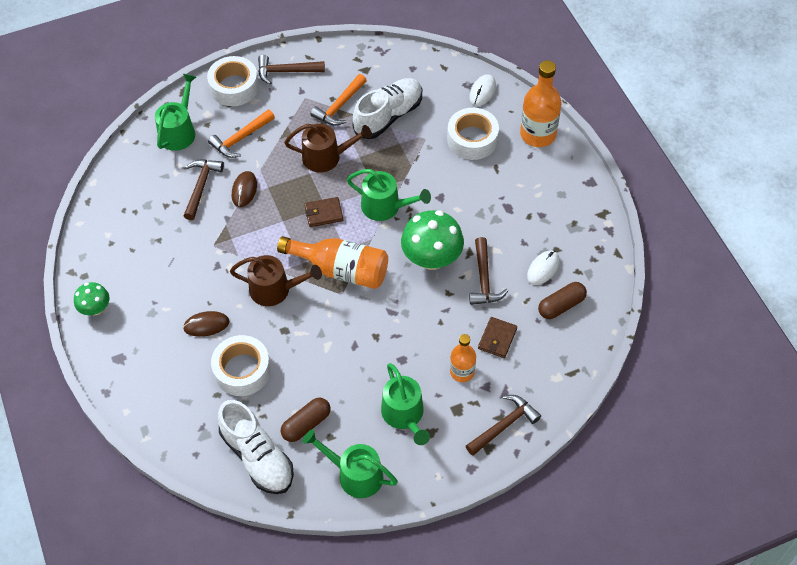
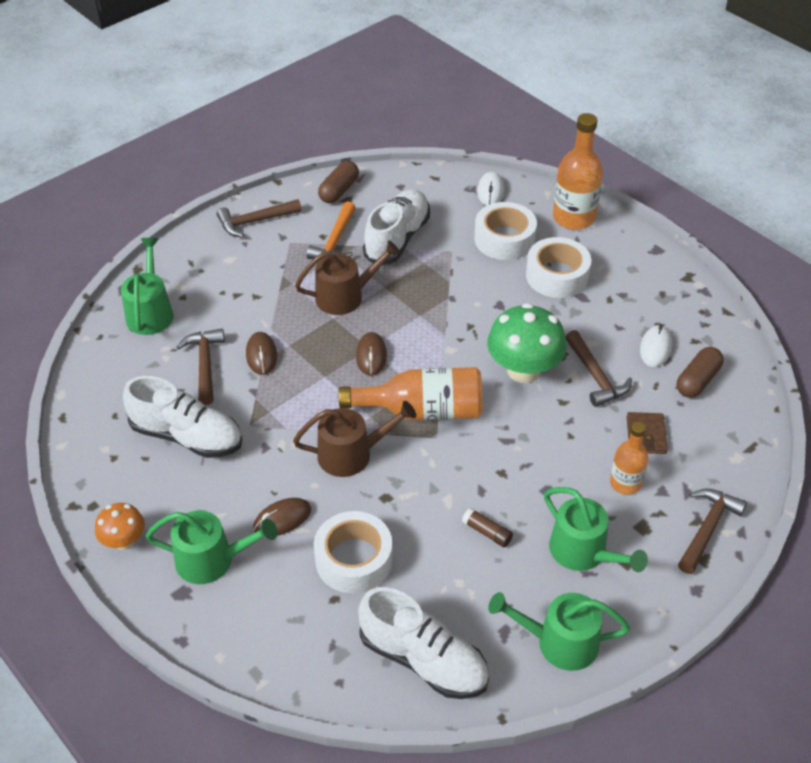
camera: 20 degrees left, 10 degrees down
green mushroom [74,282,109,315] -> orange mushroom [95,503,145,550]
white tape [207,56,259,106] -> white tape moved to [526,237,591,298]
orange hammer [208,110,275,158] -> none
brown capsule [281,397,331,442] -> brown capsule moved to [318,161,359,203]
brown wallet [304,197,343,227] -> brown mouse [356,332,387,376]
green watering can [347,169,431,221] -> green watering can moved to [146,510,278,584]
none -> white shoe [123,376,242,458]
none -> brown glue stick [462,508,513,547]

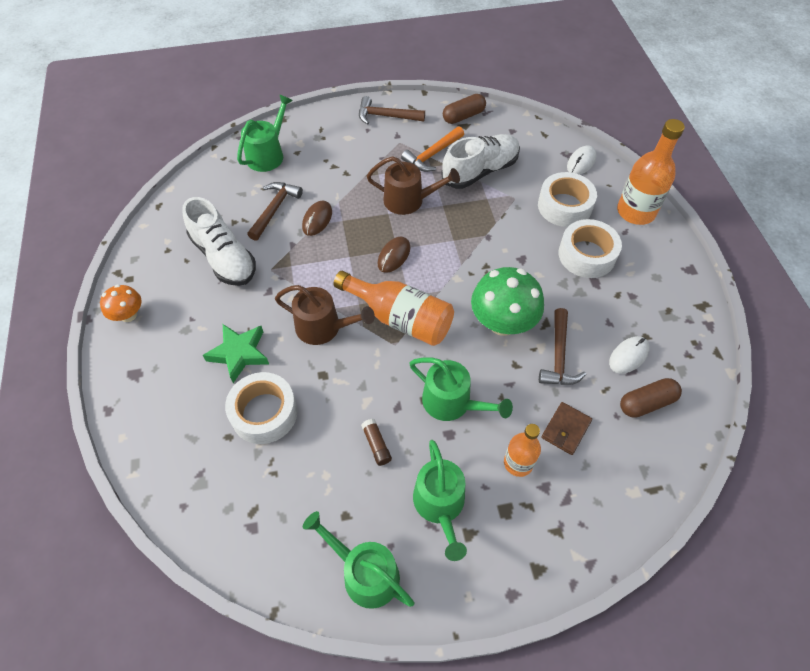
camera: 30 degrees right, 10 degrees up
green watering can [146,510,278,584] -> green watering can moved to [409,357,513,421]
brown mouse [253,498,311,536] -> green star [203,324,269,383]
white shoe [358,587,489,699] -> none
brown hammer [678,488,747,574] -> none

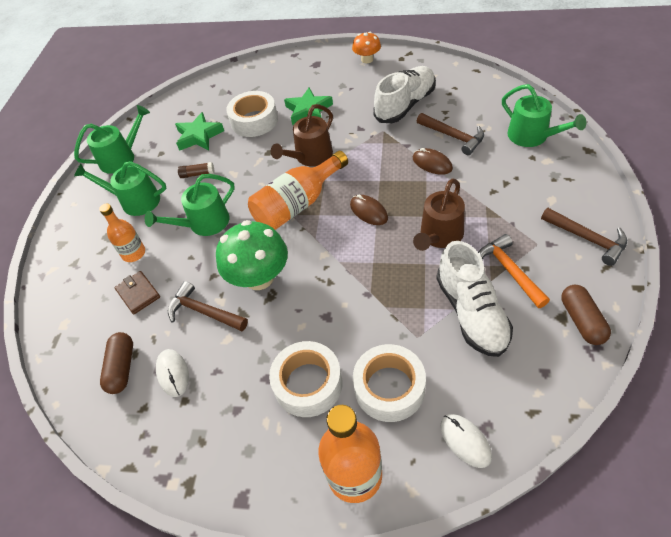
camera: 115 degrees right, 5 degrees down
white shoe [182,197,256,286] -> white shoe turned 150 degrees clockwise [373,66,436,123]
brown hammer [359,96,425,125] -> brown hammer turned 105 degrees clockwise [541,208,627,266]
none -> green star [175,112,224,151]

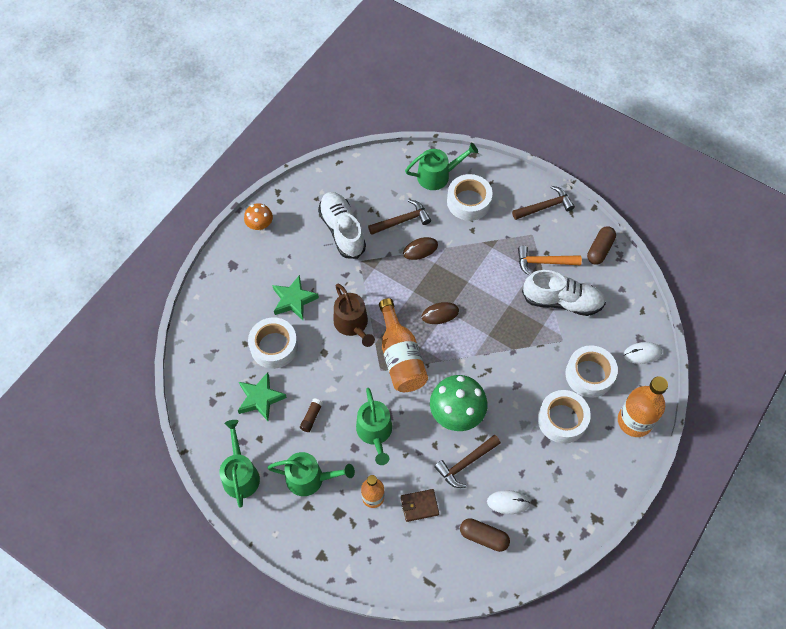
camera: 70 degrees left, 10 degrees up
green watering can [74,161,166,216] -> green watering can turned 120 degrees counterclockwise [268,452,355,496]
brown watering can [413,179,465,251] -> none
brown capsule [561,285,611,345] -> brown capsule turned 75 degrees counterclockwise [587,226,616,265]
none -> white tape [447,174,493,221]

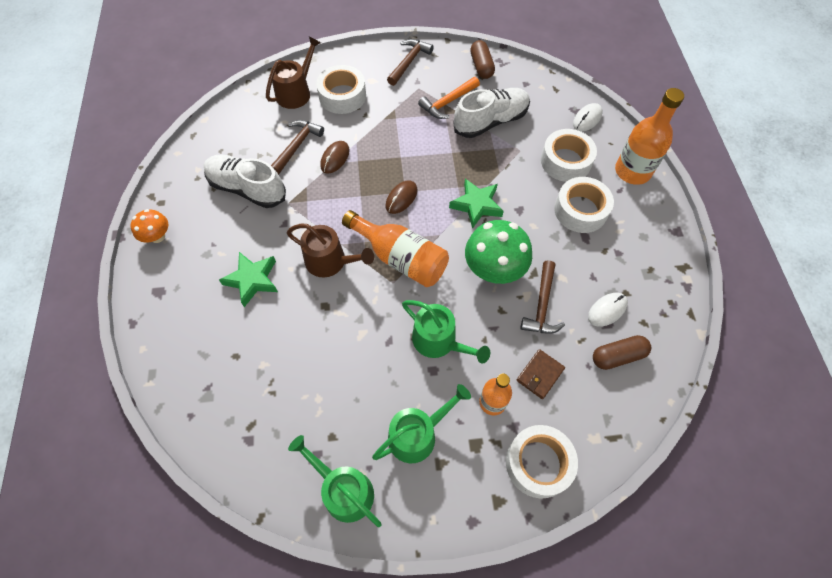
camera: 40 degrees left, 0 degrees up
green star [238,372,287,421] -> green star moved to [449,179,504,229]
white tape [248,318,298,369] -> white tape moved to [506,425,578,499]
brown glue stick [300,398,323,432] -> none
green watering can [405,143,478,190] -> brown watering can [266,37,321,109]

